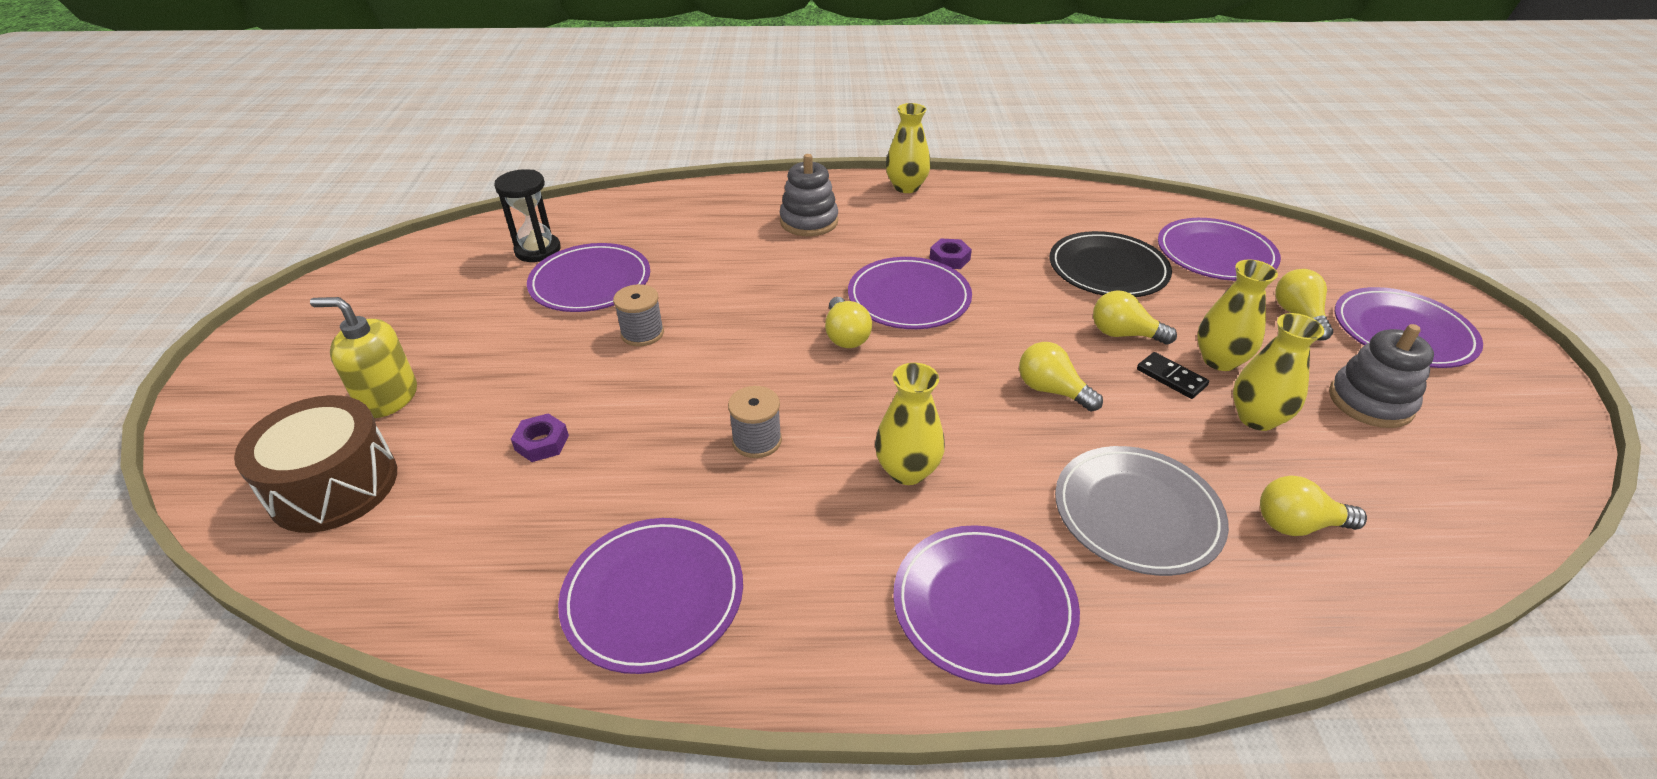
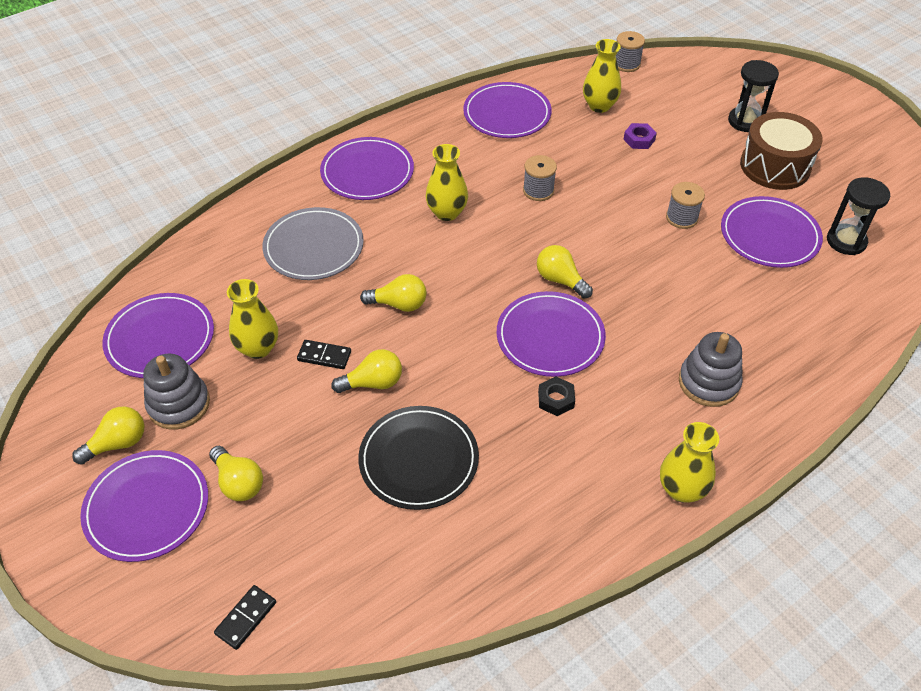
camera: 145 degrees right, 10 degrees up
brown drum [234,395,397,533] -> brown drum moved to [740,112,823,190]
yellow soap dispenser [310,297,417,418] -> black hourglass [728,60,779,132]
purple nut [930,239,972,269] -> black nut [538,377,575,416]
purple plate [1158,218,1281,281] -> purple plate moved to [102,293,214,378]
yellow vase [1197,260,1278,371] -> yellow vase moved to [583,39,621,113]
yellow light bulb [1260,476,1367,536] -> yellow light bulb moved to [72,407,145,465]
none -> black domino [214,585,276,650]
none -> grey spool [616,31,645,72]

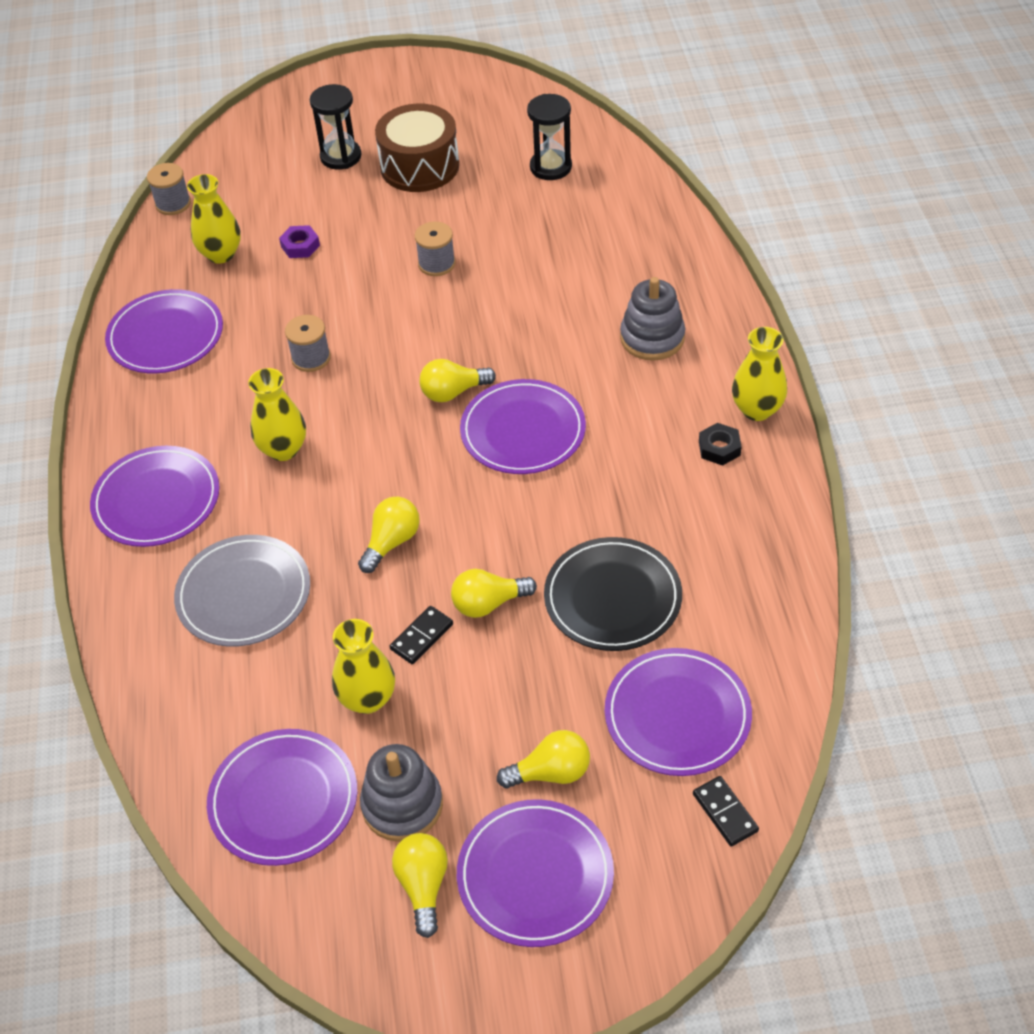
camera: 60 degrees left, 0 degrees up
yellow light bulb [332,349,402,393] -> yellow light bulb turned 120 degrees counterclockwise [451,569,537,618]
black nut [538,377,575,416] -> black nut moved to [699,423,742,466]
purple plate [721,196,823,268] -> purple plate moved to [605,648,752,776]

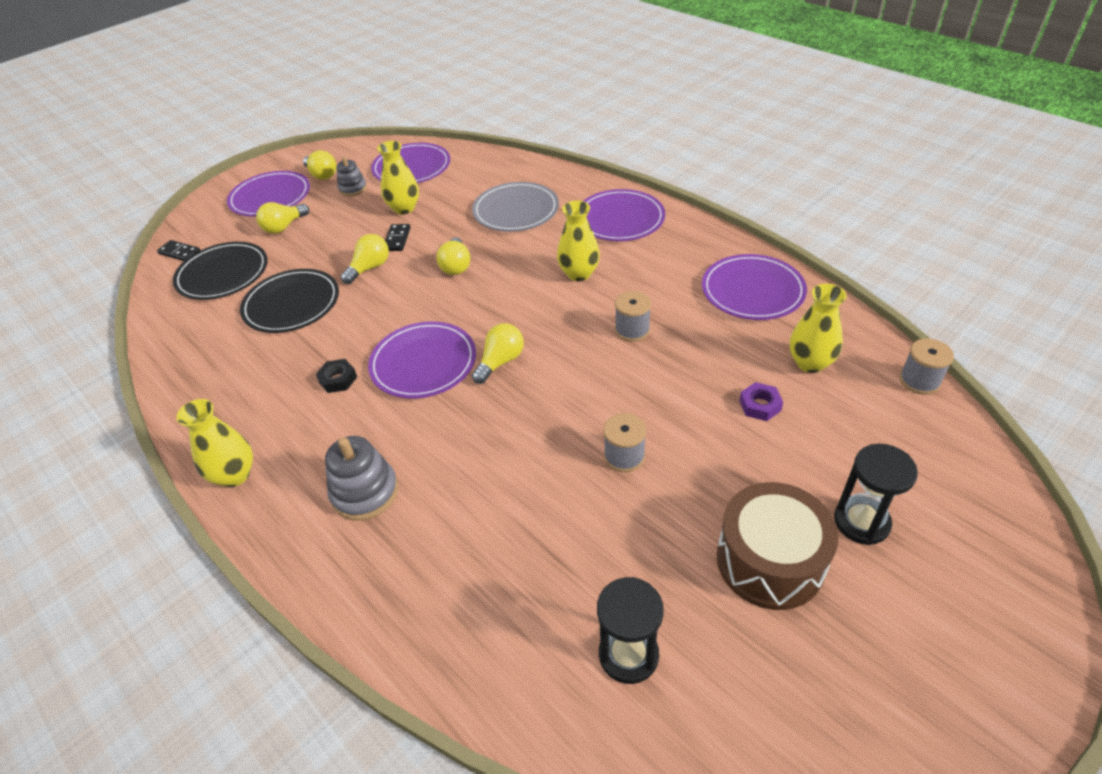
camera: 145 degrees right, 5 degrees down
grey stacking toy [360,744,443,842] -> grey stacking toy [336,156,367,196], size x0.65
purple plate [605,648,752,776] -> black plate [173,242,268,300]
black nut [699,423,742,466] -> black nut moved to [316,359,357,393]

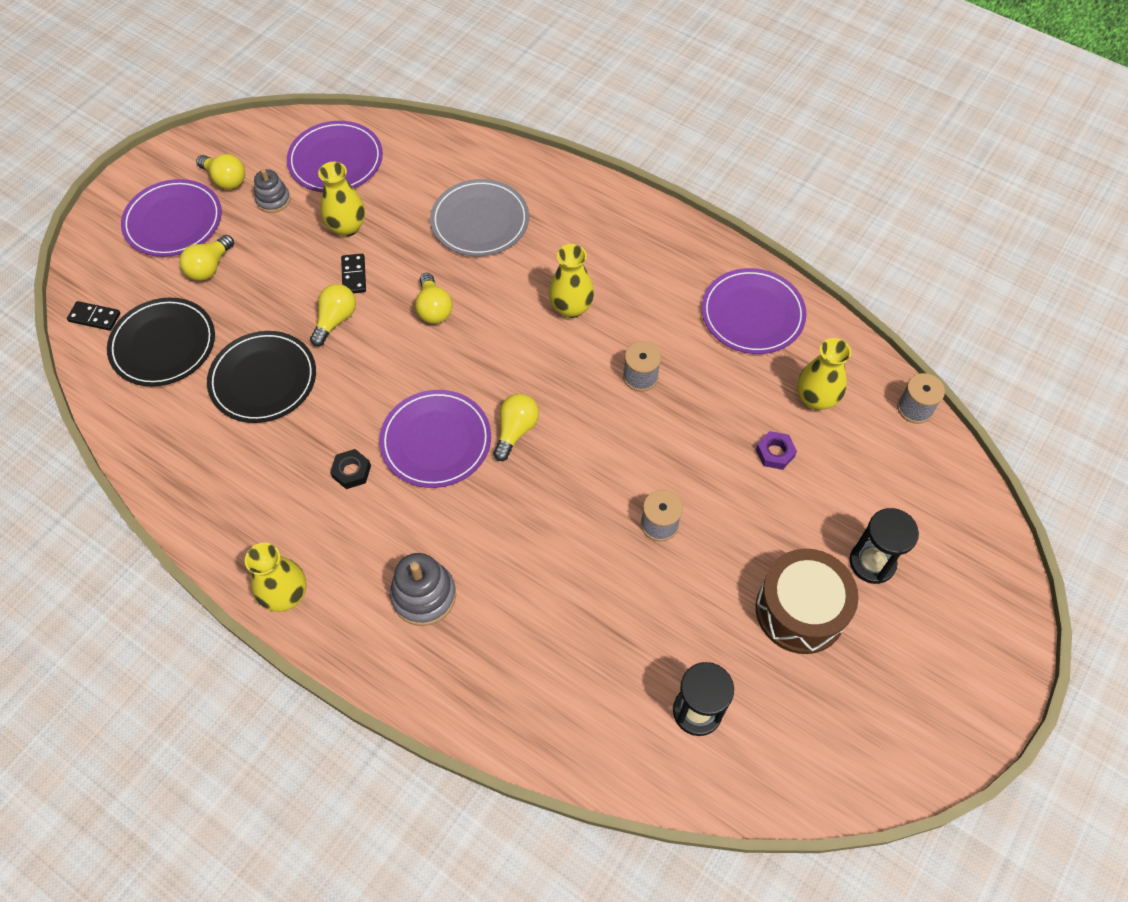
camera: 15 degrees left, 15 degrees up
purple plate [584,189,665,241] -> none

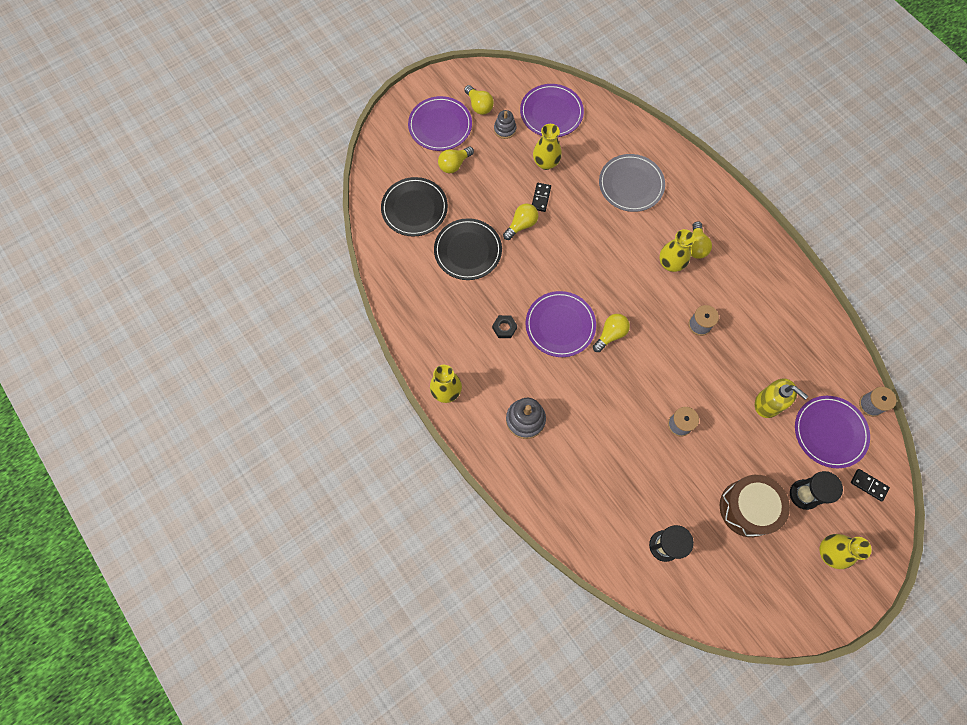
camera: 20 degrees right, 10 degrees up
black domino [67,301,120,331] -> black domino moved to [851,469,890,501]
yellow light bulb [415,273,452,324] -> yellow light bulb moved to [690,221,712,259]
purple plate [702,268,807,354] -> purple plate moved to [795,396,870,468]
purple nut [756,431,797,470] -> yellow soap dispenser [755,379,808,418]
yellow vase [797,338,851,410] -> yellow vase moved to [820,534,872,569]

